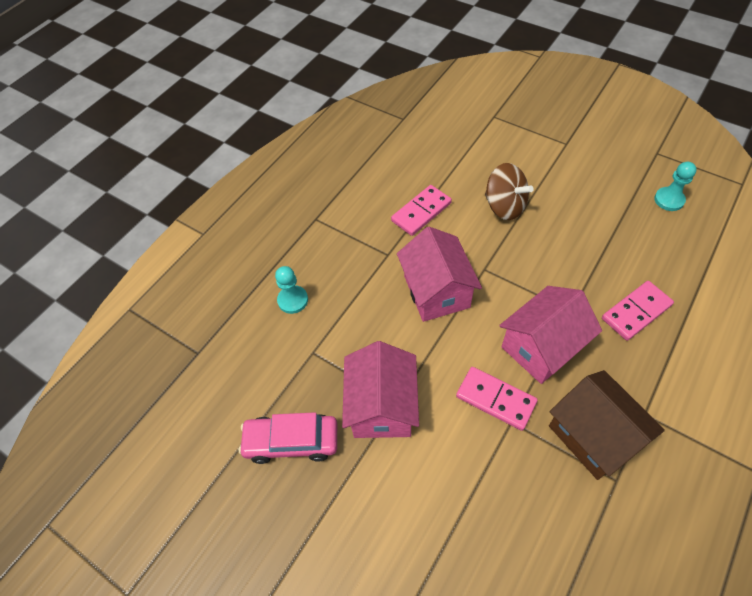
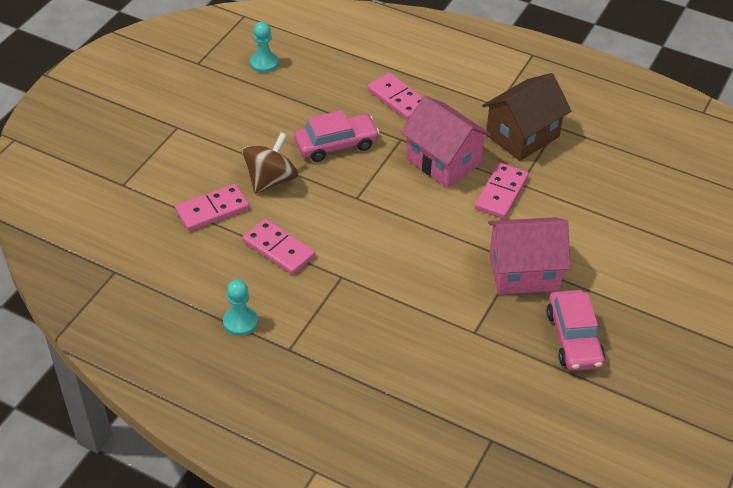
camera: 100 degrees left, 10 degrees down
turquoise pawn [275,266,308,314] -> turquoise pawn moved to [223,279,258,336]
pink house [397,227,482,322] -> none
none -> pink domino [175,184,250,231]
none -> pink car [294,110,380,162]

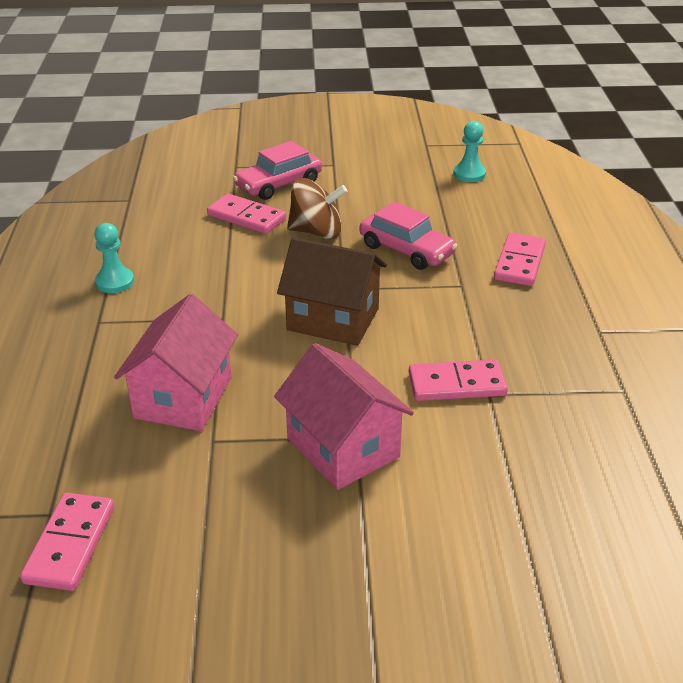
camera: 60 degrees right, 10 degrees down
pink domino [243,219,315,275] -> pink domino moved to [20,492,114,591]
pink house [401,96,491,188] -> pink house moved to [114,294,238,431]
brown house [482,73,571,161] -> brown house moved to [277,238,387,346]
pink car [546,290,605,371] -> pink car moved to [233,141,322,200]

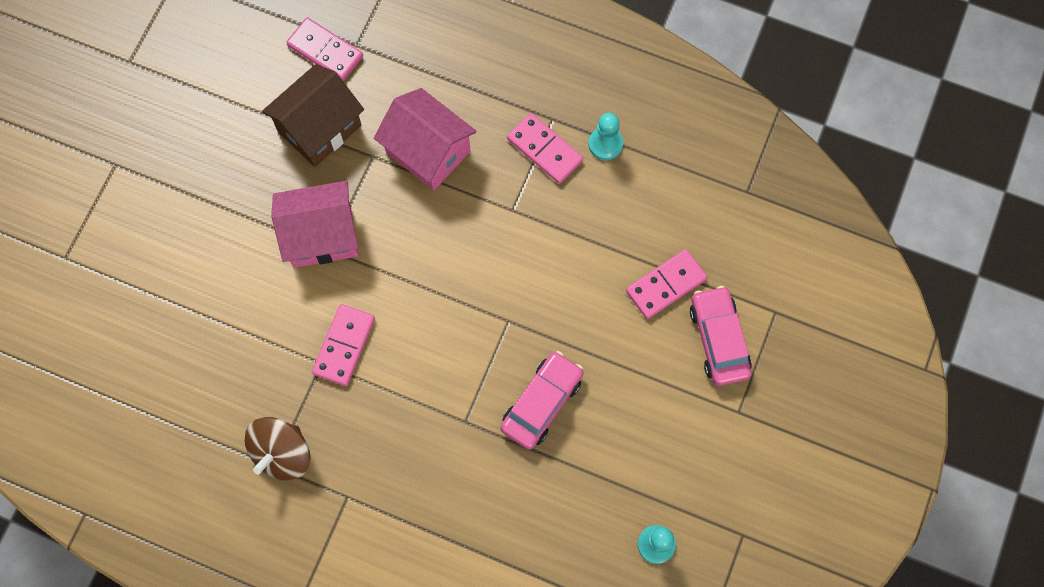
camera: 115 degrees right, 35 degrees up
brown house [277,238,387,346] -> brown house moved to [262,64,364,167]
brown spinning top [287,178,347,239] -> brown spinning top moved to [245,417,310,480]
pink car [360,201,458,270] -> pink car turned 150 degrees clockwise [500,351,583,449]
pink domino [494,233,546,286] -> pink domino moved to [507,113,583,184]

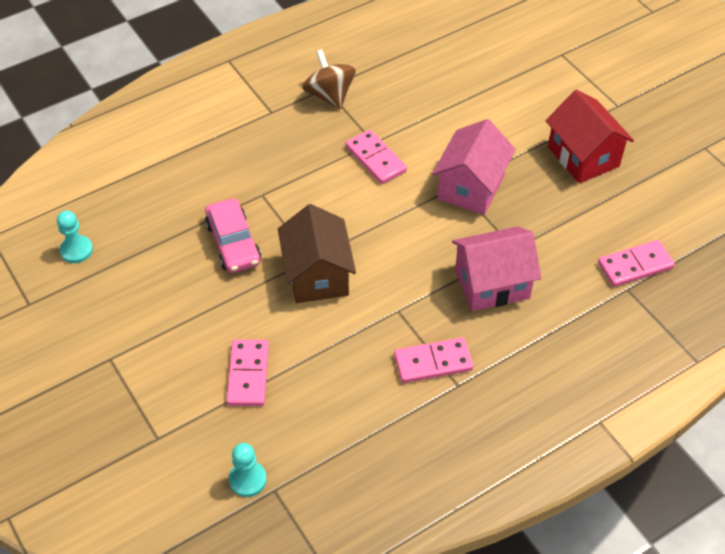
camera: 125 degrees right, 20 degrees down
brown house [262,64,364,167] -> brown house moved to [278,204,356,303]
turquoise pawn [589,113,623,160] -> turquoise pawn moved to [229,443,267,497]
pink car [690,286,752,386] -> none
none -> red house [546,90,634,183]

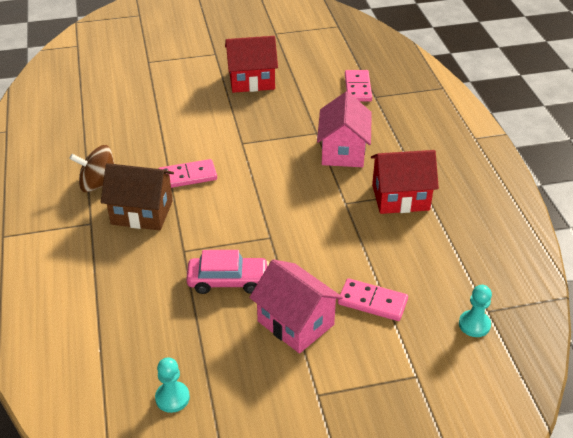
camera: 70 degrees left, 10 degrees down
brown house [278,204,356,303] -> brown house moved to [101,163,174,230]
pink domino [394,338,473,383] -> red house [371,150,439,214]
pink house [432,119,516,215] -> pink house moved to [249,259,343,353]

